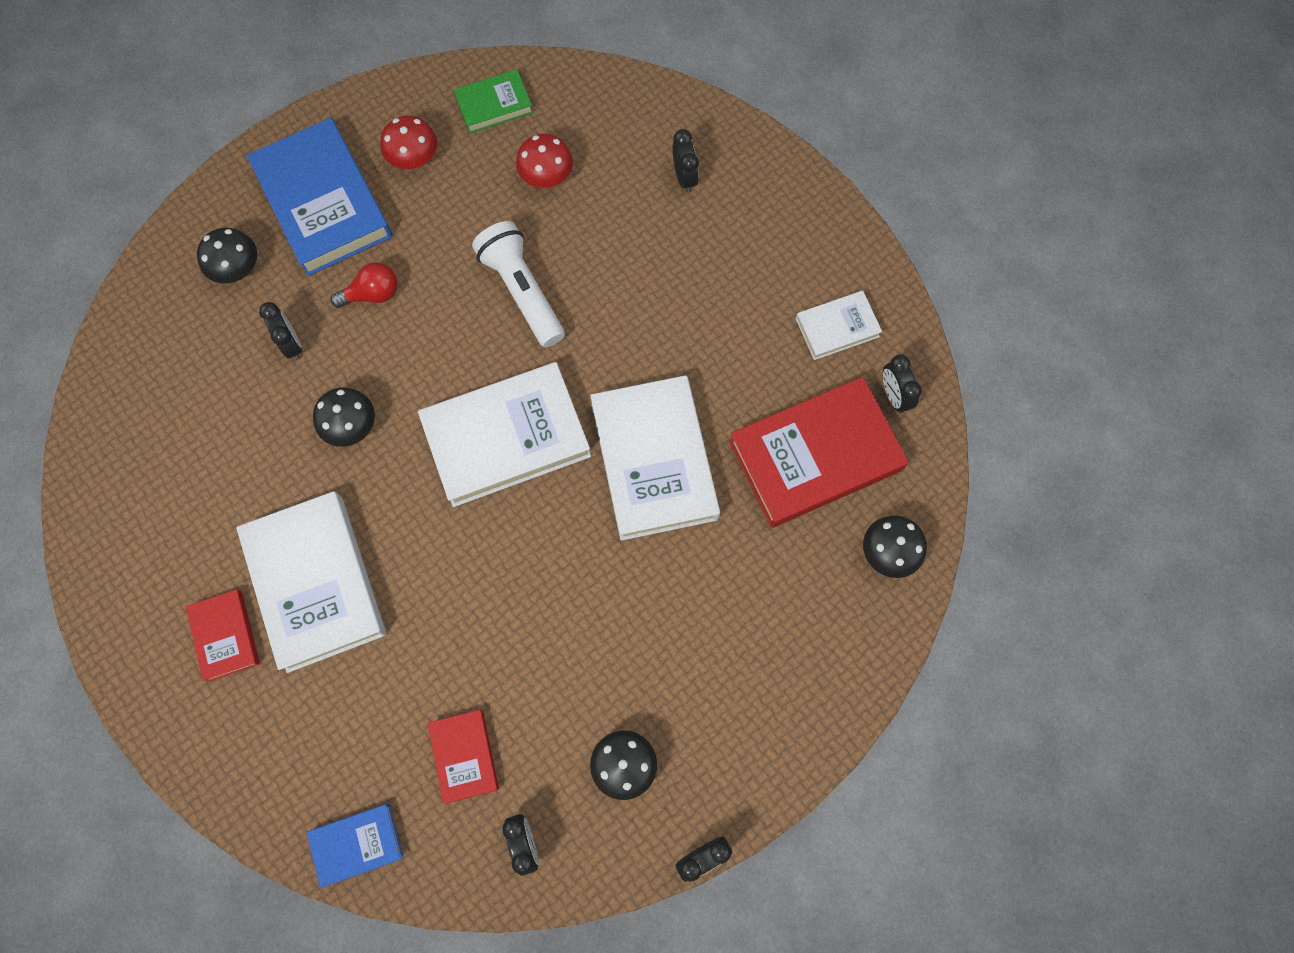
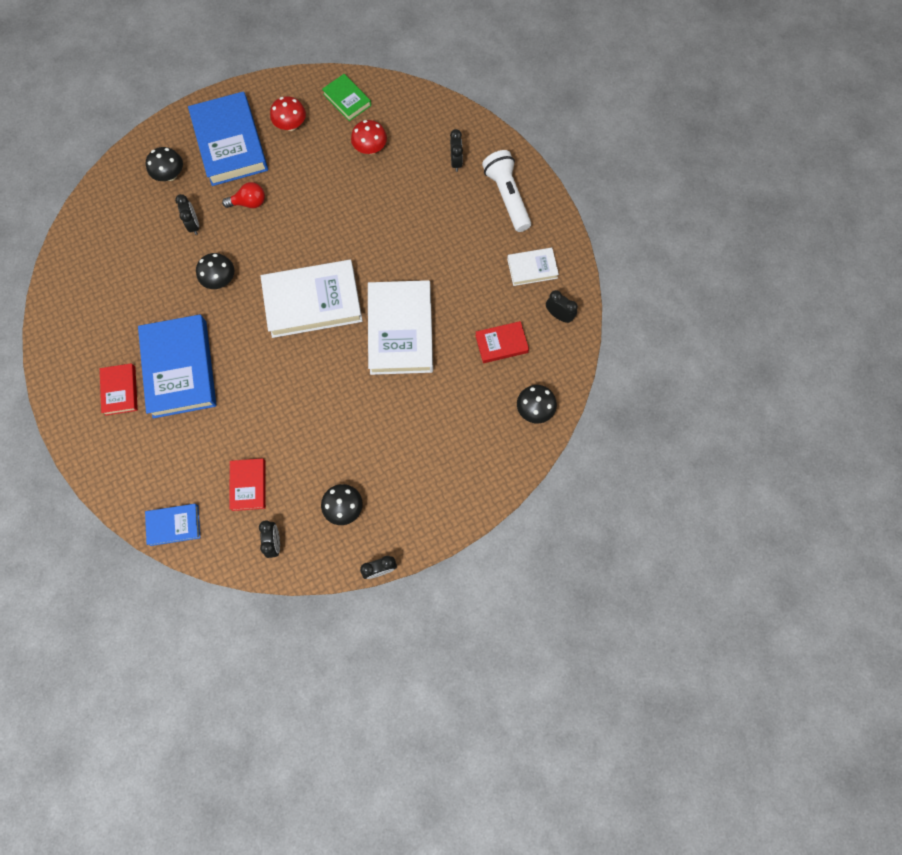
camera: 10 degrees right, 0 degrees up
white book [236,491,386,673] -> blue book [138,315,216,418]
green book [454,69,533,133] -> green book turned 60 degrees clockwise [322,74,371,121]
white flashlight [472,221,565,348] -> white flashlight moved to [482,150,531,232]
red book [729,377,909,528] -> red book [475,321,529,363], size x0.51
black clock [883,354,922,413] -> black clock turned 135 degrees clockwise [546,290,578,323]

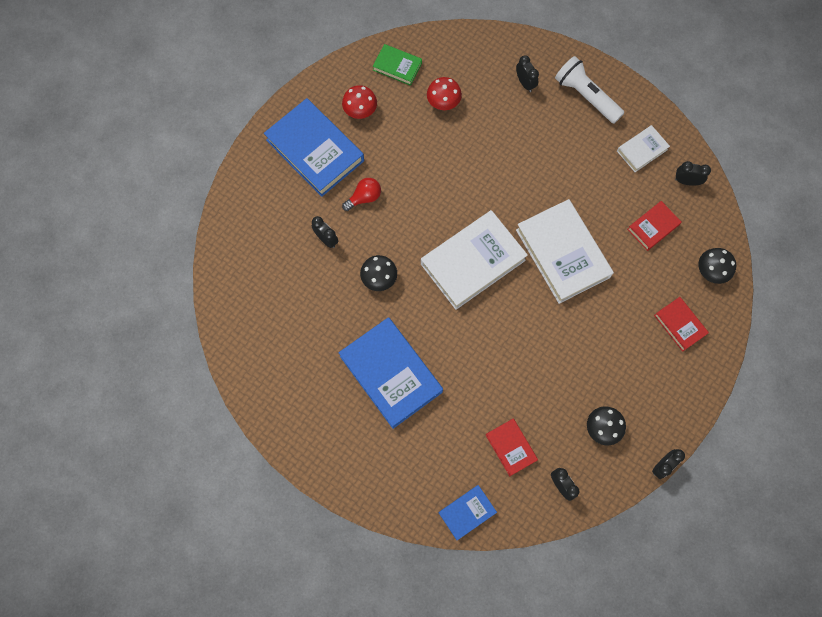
camera: 25 degrees left, 0 degrees up
red book [100,363,138,416] -> red book moved to [654,297,709,352]
black mushroom [146,147,183,181] -> none

